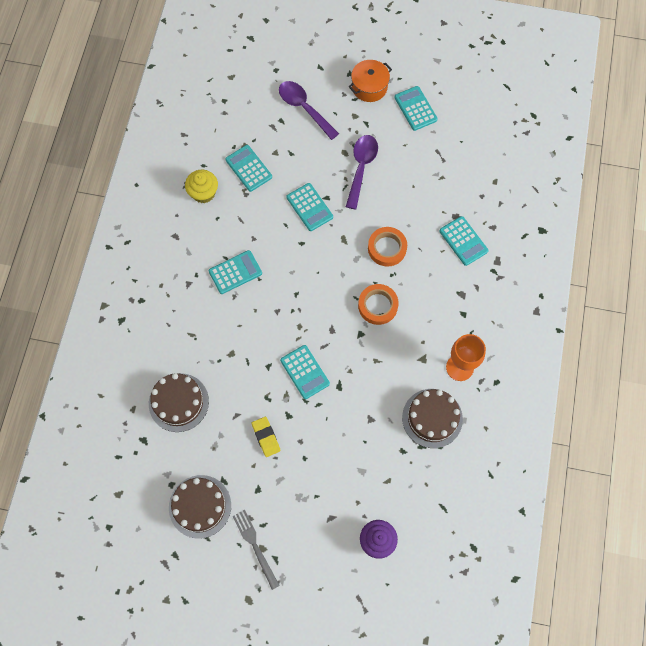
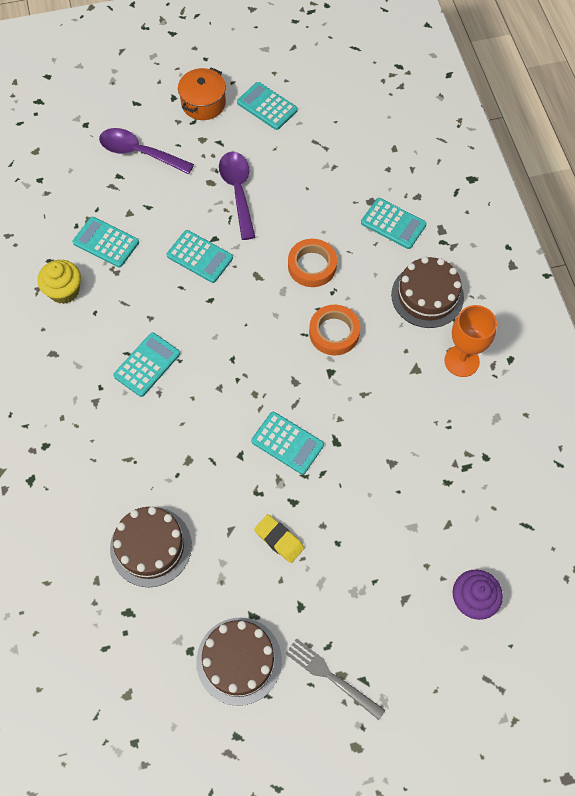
camera: 25 degrees left, 5 degrees down
brown cake [402,389,463,448] -> brown cake moved to [391,257,464,328]

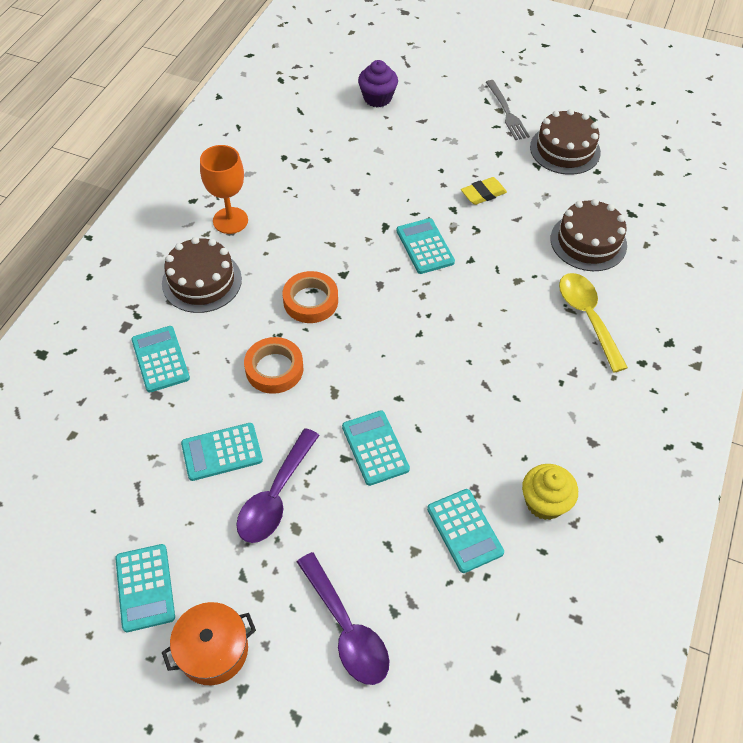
camera: 145 degrees left, 10 degrees down
turquoise calculator [113,332,180,397] -> turquoise calculator moved to [181,423,263,481]
yellow eraser [254,514,305,563] -> yellow eraser turned 75 degrees clockwise [461,177,507,205]
none -> yellow spoon [559,273,628,372]

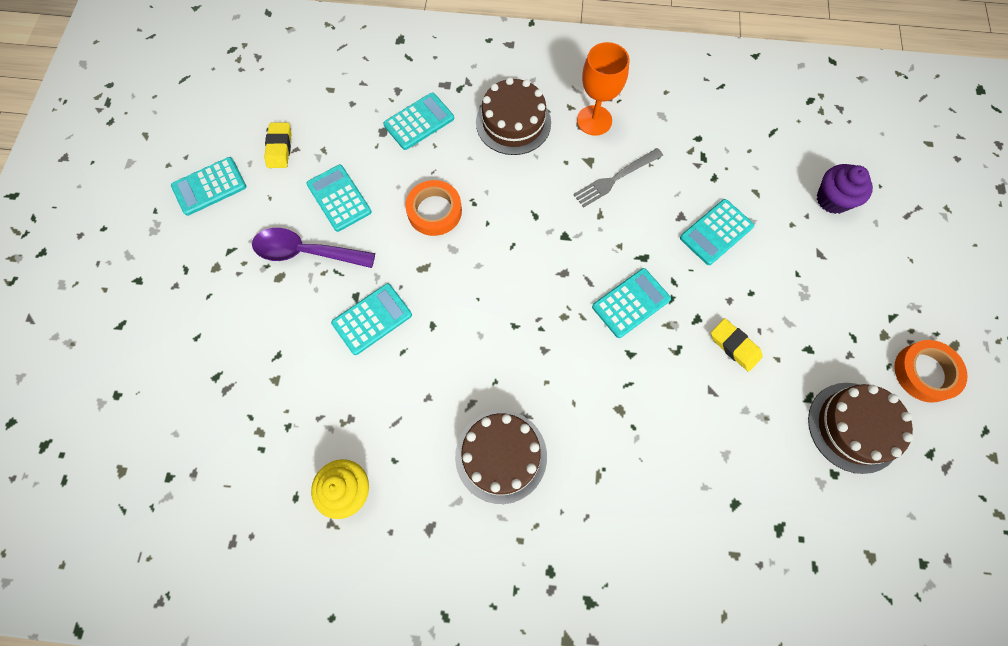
camera: 75 degrees right, 15 degrees up
orange pot [162,602,256,685] -> none
orange tape [282,271,338,323] -> orange tape moved to [894,340,967,403]
purple spoon [297,552,389,685] -> none
turquoise calculator [427,489,504,573] -> turquoise calculator moved to [680,199,754,265]
grey fork [486,80,530,140] -> grey fork moved to [573,148,663,208]
brown cake [551,199,627,271] -> brown cake moved to [455,410,547,504]
yellow spoon [559,273,628,372] -> none
none -> yellow eraser [264,122,291,168]

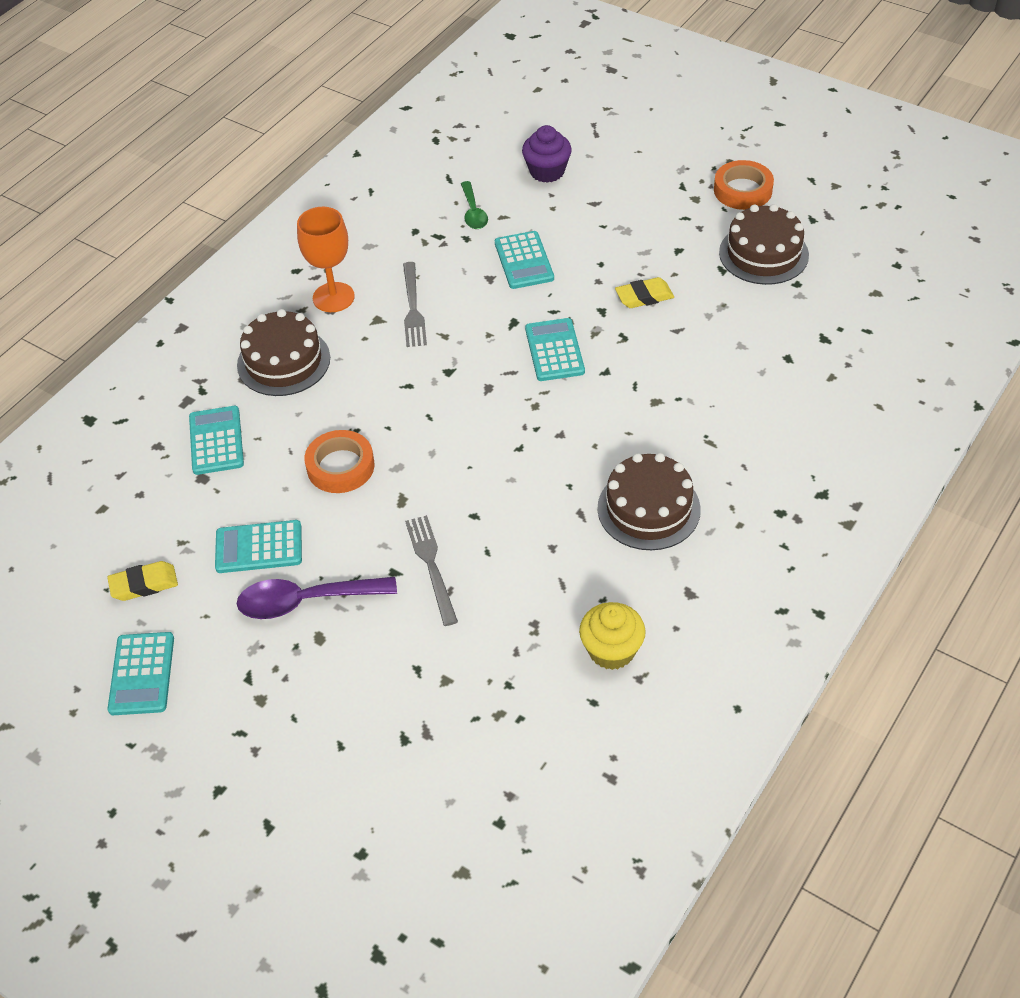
camera: 60 degrees left, 20 degrees down
purple spoon [252,228,375,268] -> purple spoon turned 45 degrees clockwise [237,577,397,619]
yellow eraser [264,122,291,168] -> yellow eraser turned 45 degrees counterclockwise [107,561,178,601]
turquoise calculator [331,284,412,355] -> grey fork [405,515,458,626]
none -> green spoon [461,181,488,229]

